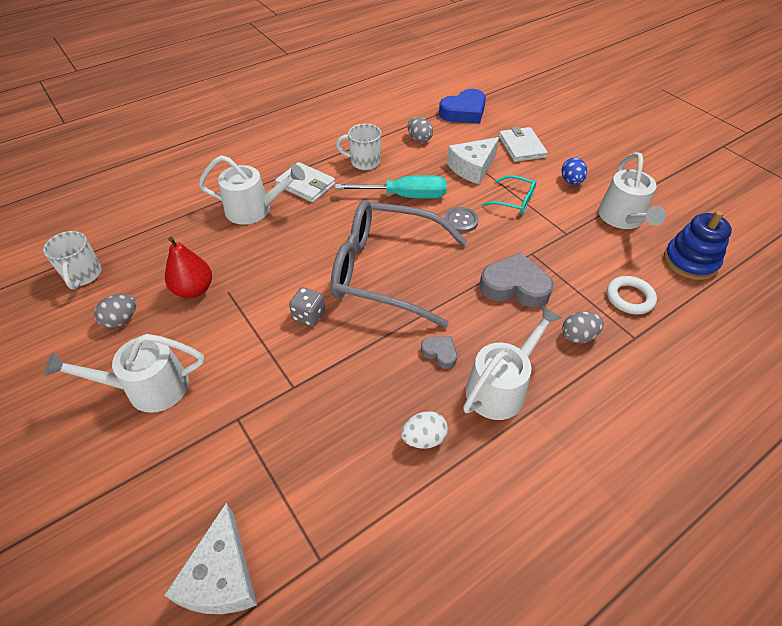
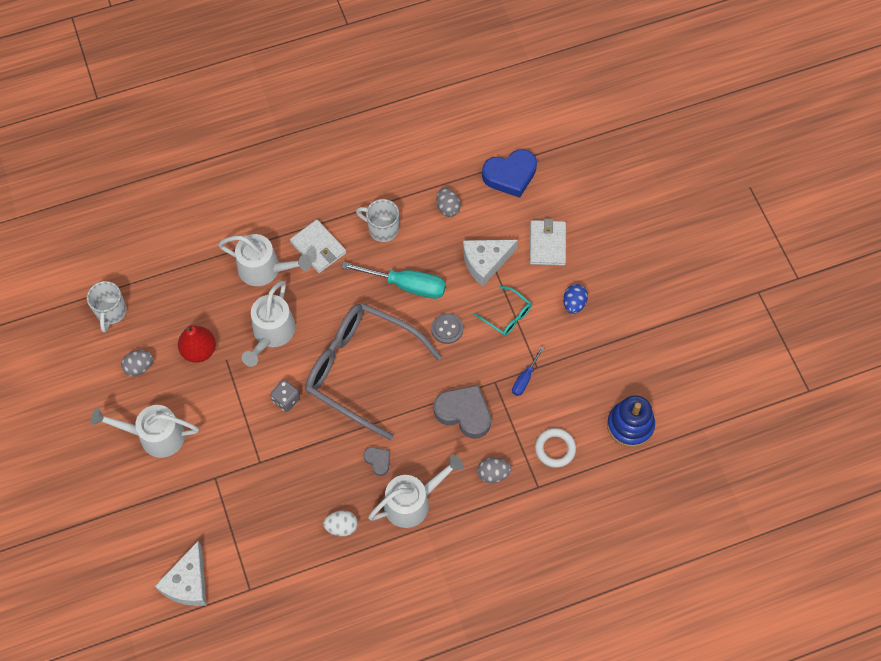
camera: 15 degrees right, 15 degrees up
white watering can [598,152,666,229] -> white watering can moved to [242,281,296,367]
none -> blue screwdriver [512,346,544,396]

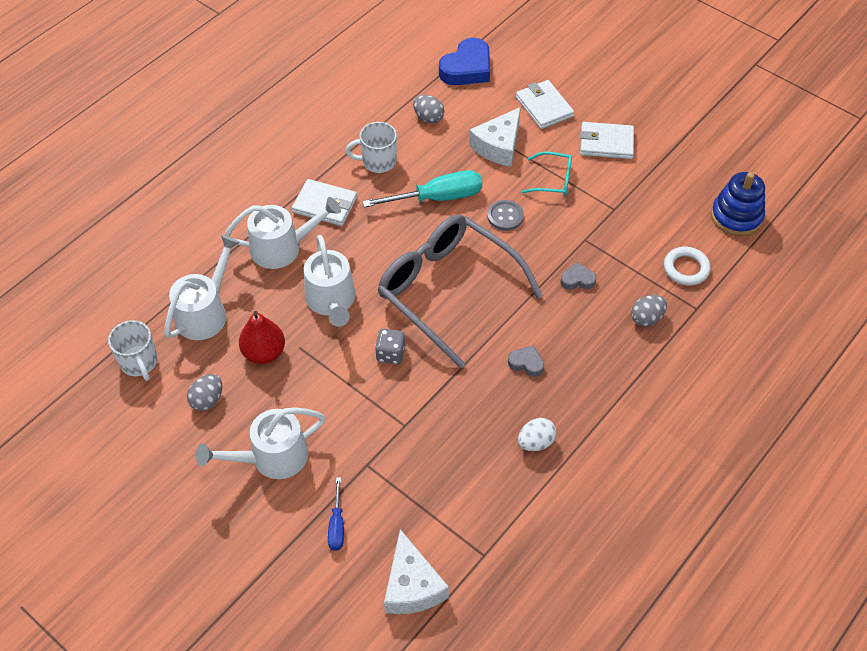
camera: 30 degrees left, 10 degrees down
grey glasses [305,303,442,440] -> grey glasses turned 45 degrees clockwise [378,214,543,369]
white watering can [368,455,464,528] -> white watering can moved to [164,235,240,340]
grey heart [434,385,491,439] -> grey heart [560,262,596,290], size x0.51
blue screwdriver [512,346,544,396] -> blue screwdriver moved to [328,477,344,551]
blue egg [563,284,588,314] -> white wallet [580,122,634,159]

